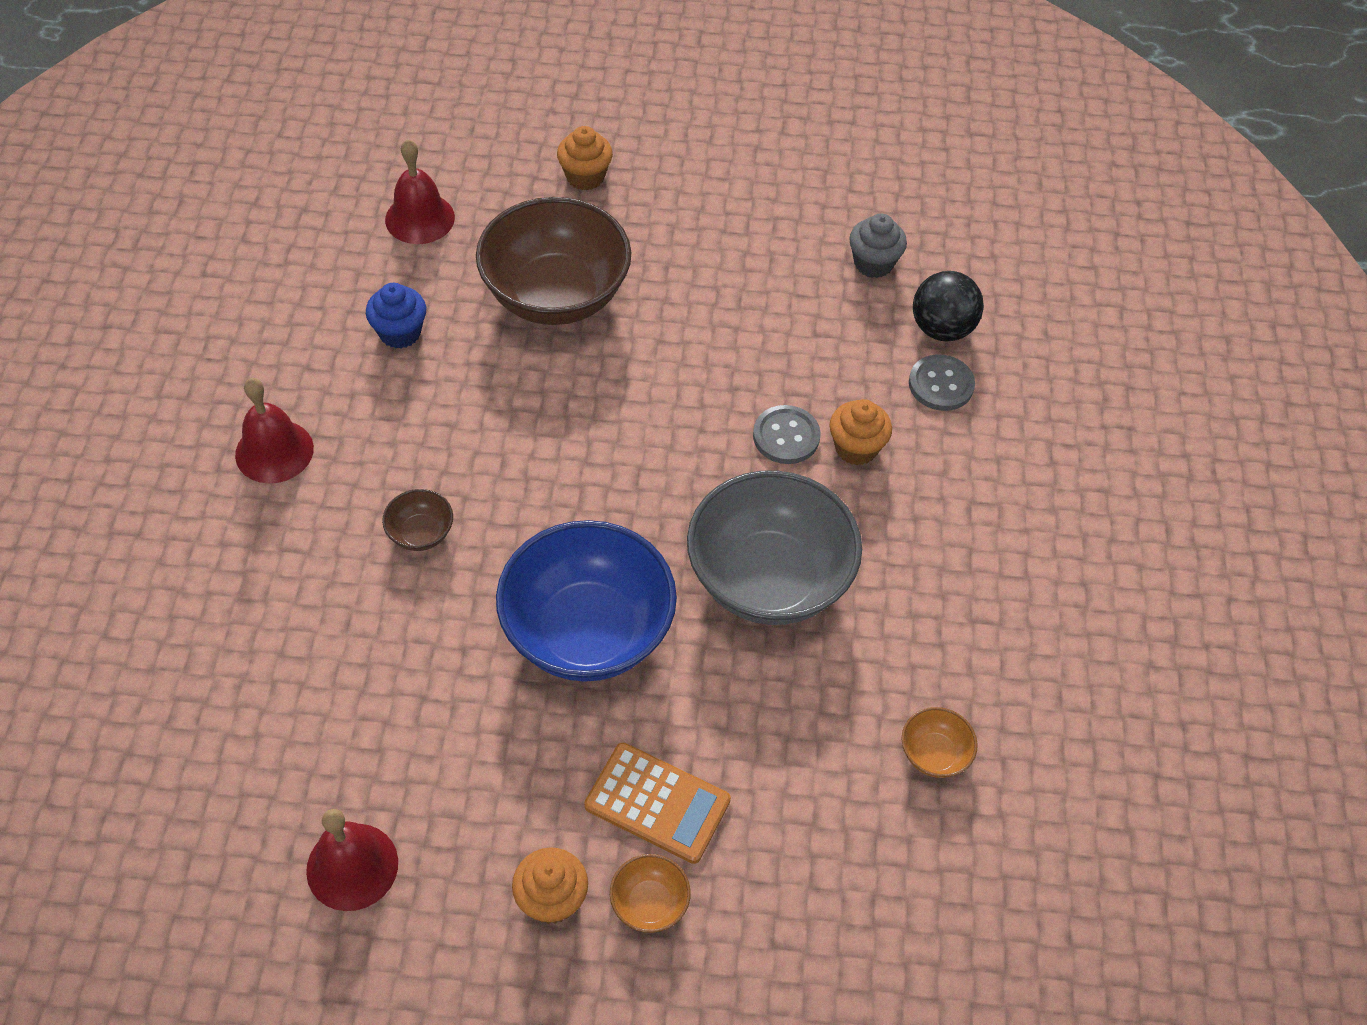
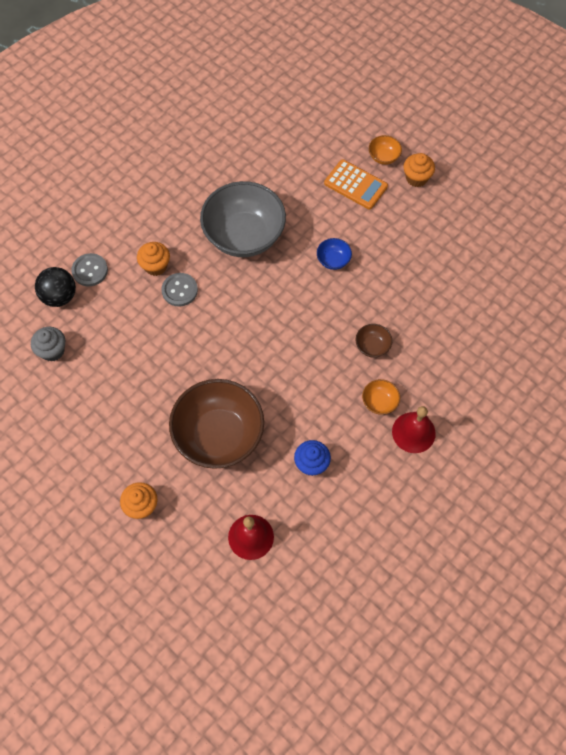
camera: 140 degrees left, 10 degrees up
red bell [306,809,398,911] -> none
blue bowl [496,520,677,682] -> blue bowl [317,238,352,270], size x0.41
orange calculator [584,742,731,864] -> orange calculator turned 150 degrees clockwise [324,159,388,209]
orange bowl [902,707,978,778] -> orange bowl moved to [362,379,400,415]

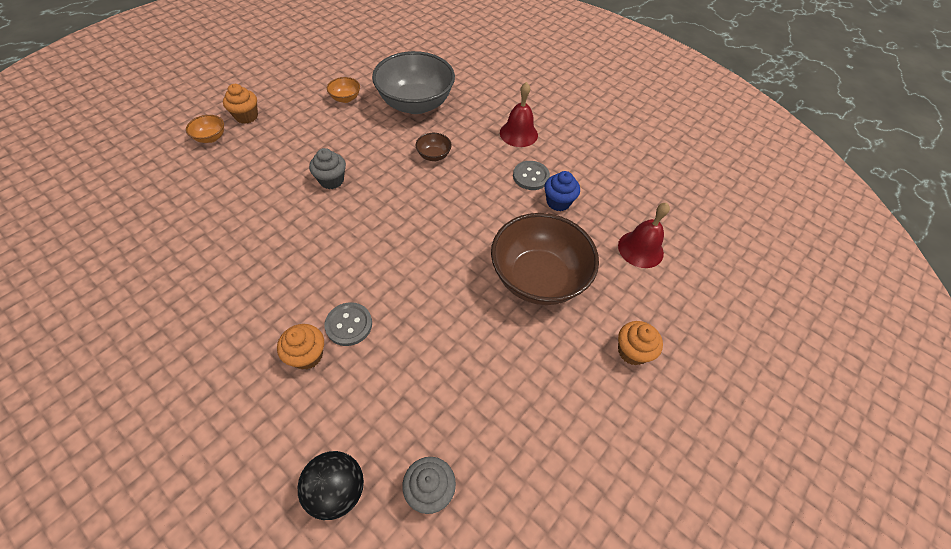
camera: 95 degrees left, 10 degrees down
grey button [71,253,108,286] -> grey button moved to [513,161,550,190]
grey bowl [200,181,286,257] -> grey bowl moved to [372,51,455,114]
blue bowl [317,238,352,270] -> grey cupcake [309,148,346,189]
orange calculator [324,159,388,209] -> none
orange bowl [362,379,400,415] -> orange bowl moved to [327,77,360,103]

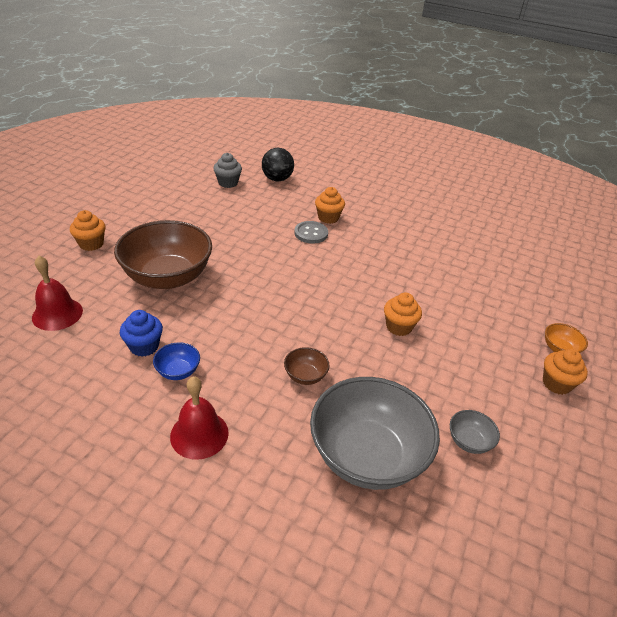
camera: 165 degrees right, 15 degrees down
grey cupcake [309,148,346,189] -> orange cupcake [384,293,422,336]
orange bowl [327,77,360,103] -> grey bowl [450,410,500,454]
grey button [513,161,550,190] -> blue bowl [153,342,200,380]

